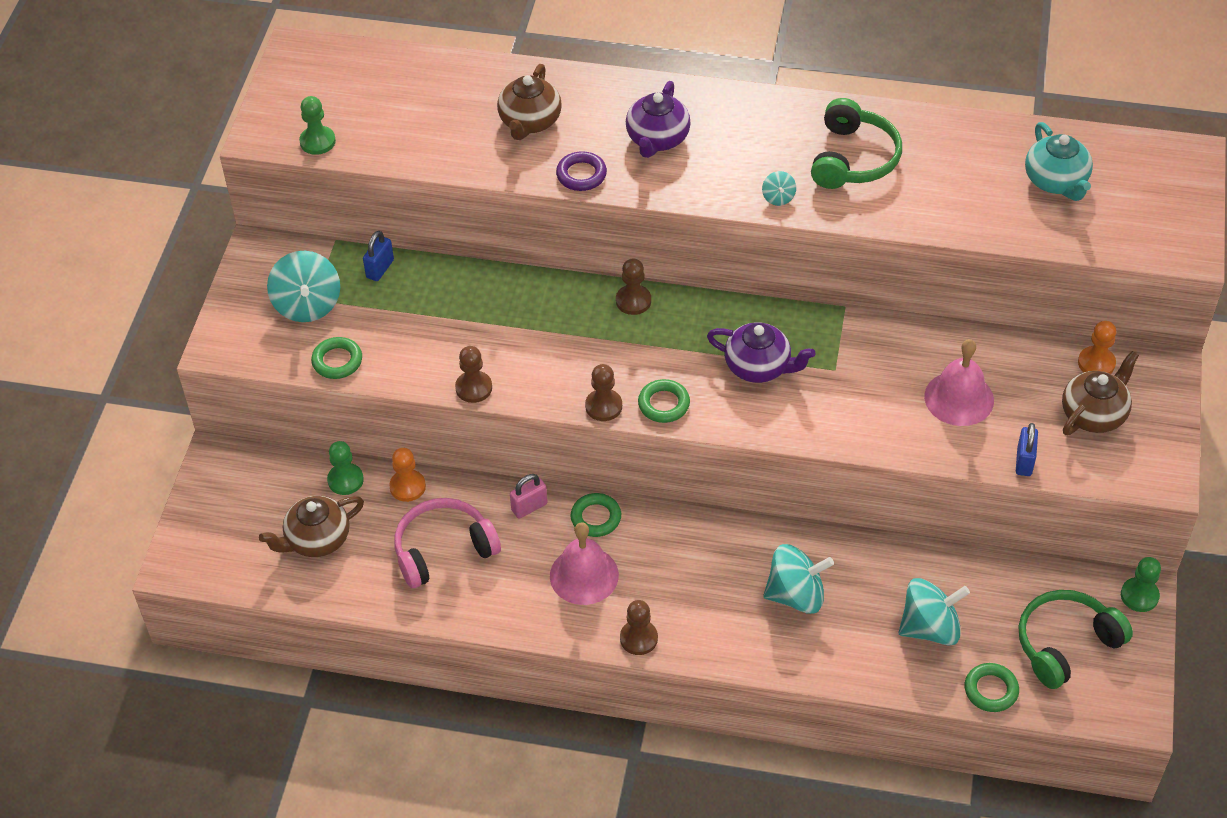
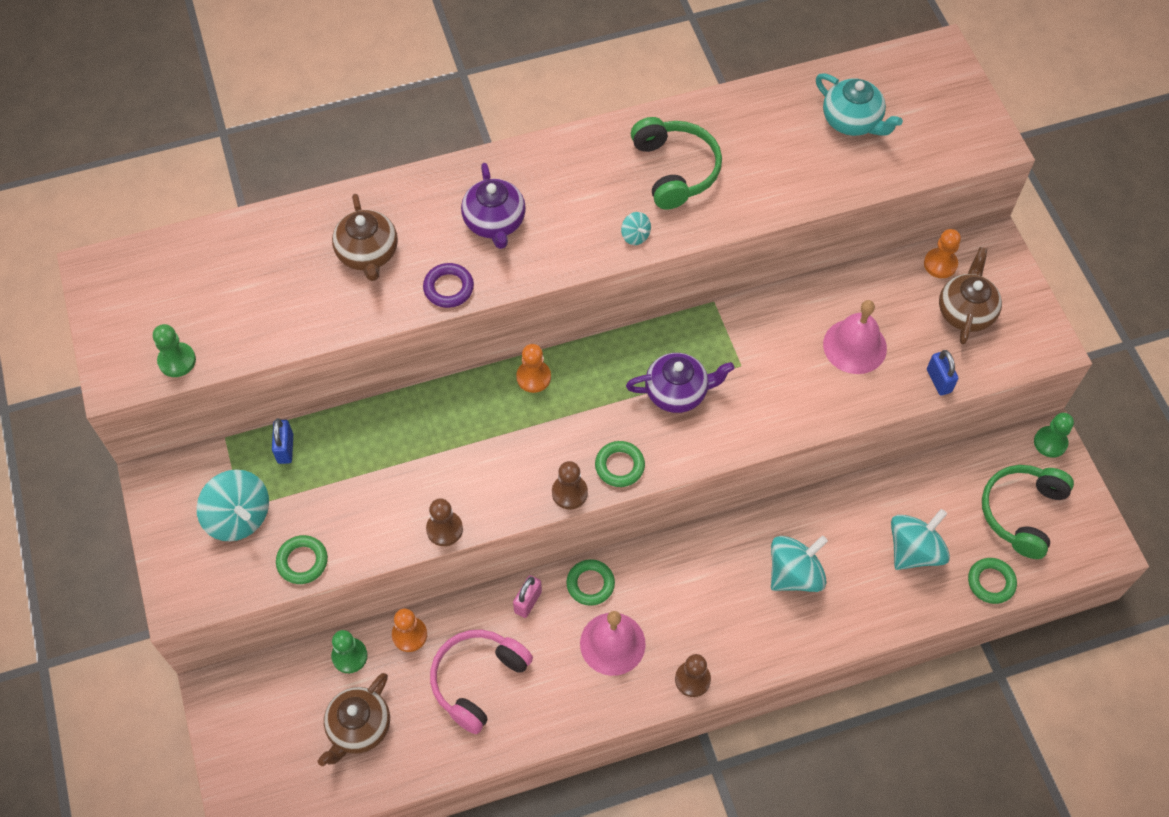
camera: 30 degrees left, 10 degrees up
brown pawn [616,258,651,315] -> orange pawn [516,344,551,393]

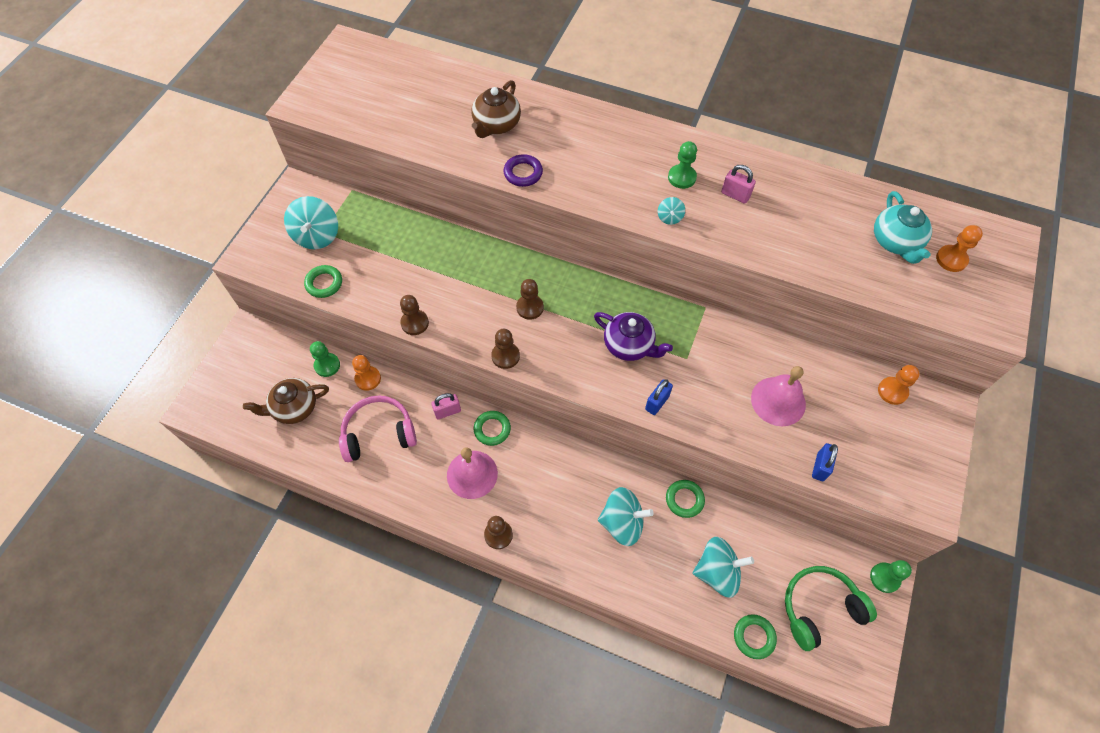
camera: 40 degrees right, 0 degrees up
green pawn [153,324,196,377] -> green pawn moved to [668,141,697,189]
blue padlock [272,418,293,464] -> blue padlock moved to [645,379,673,415]
purple teapot [461,163,526,249] -> none
orange pawn [516,344,551,393] -> orange pawn moved to [936,225,983,272]
green ring [595,441,645,487] -> green ring moved to [666,480,705,518]
green headphones [631,117,722,210] -> pink padlock [721,165,756,204]
brown teapot [939,247,1002,344] -> none
none -> brown pawn [516,279,544,320]

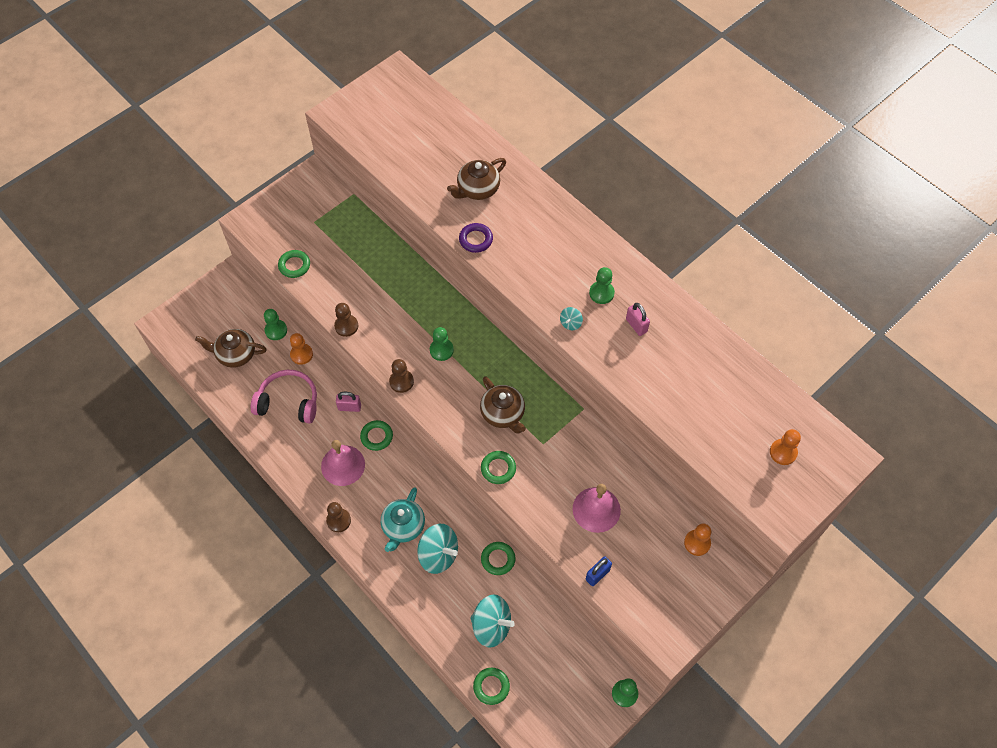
camera: 25 degrees right, 0 degrees up
turquoise spinning top [284,196,338,249] -> none
brown pawn [516,279,544,320] -> green pawn [430,327,454,361]
purple teapot [594,312,673,361] -> brown teapot [480,376,526,434]
blue padlock [645,379,673,415] -> green ring [481,451,516,484]
green headphones [785,566,877,651] -> none
turquoise teapot [874,191,932,264] -> turquoise teapot moved to [381,487,425,552]

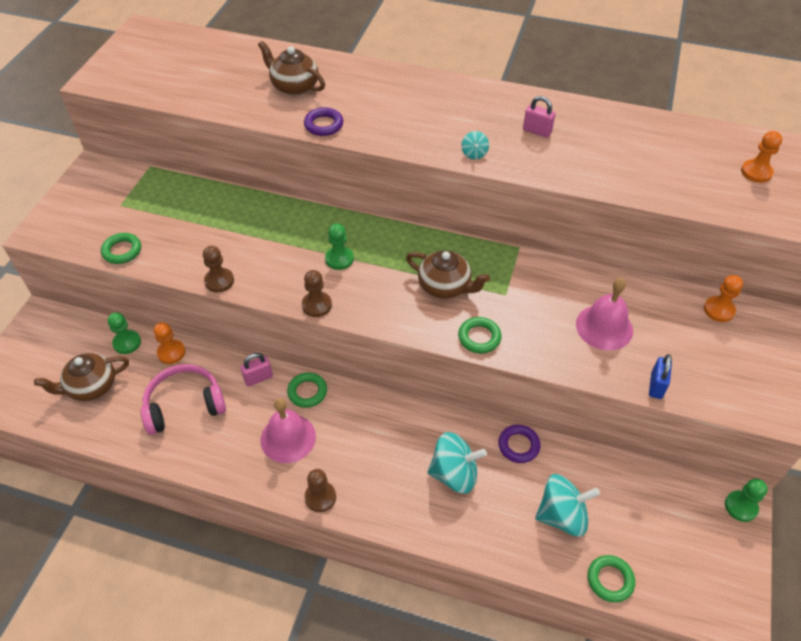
camera: 30 degrees left, 10 degrees down
turquoise teapot [381,487,425,552] -> none
brown teapot [447,158,506,200] -> brown teapot turned 105 degrees clockwise [258,41,325,96]
green ring [481,542,515,575] -> purple ring [498,425,541,463]
green pawn [589,267,615,304] -> none

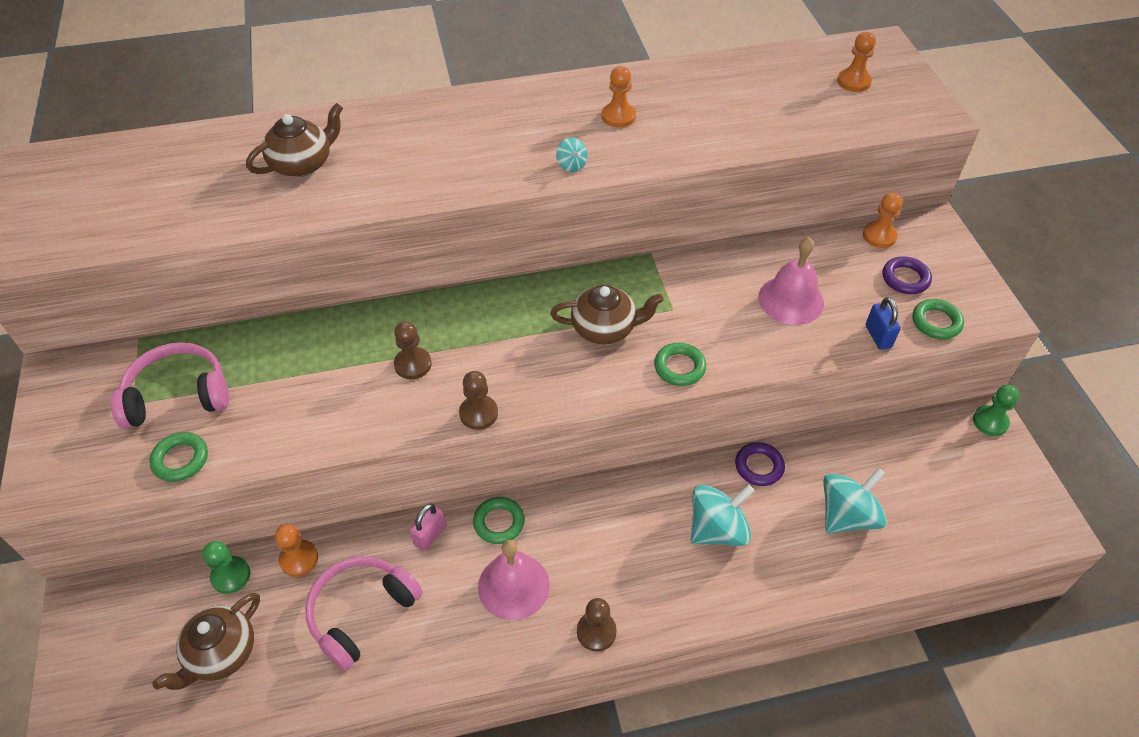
camera: 30 degrees left, 0 degrees up
brown pawn [203,246,234,292] -> brown pawn moved to [394,321,431,379]
brown teapot [258,41,325,96] -> brown teapot turned 135 degrees clockwise [246,103,343,177]
purple ring [304,107,343,136] -> purple ring moved to [883,257,932,294]
green pawn [325,224,354,270] -> none
pink padlock [523,96,555,138] -> orange pawn [602,66,636,128]
green ring [588,555,635,602] -> green ring moved to [912,299,964,339]
none -> pink headphones [111,342,229,429]

